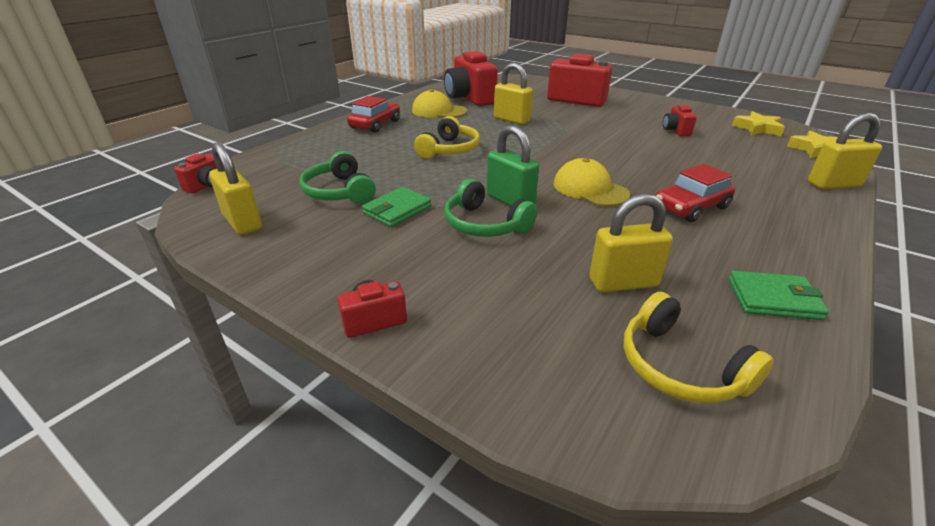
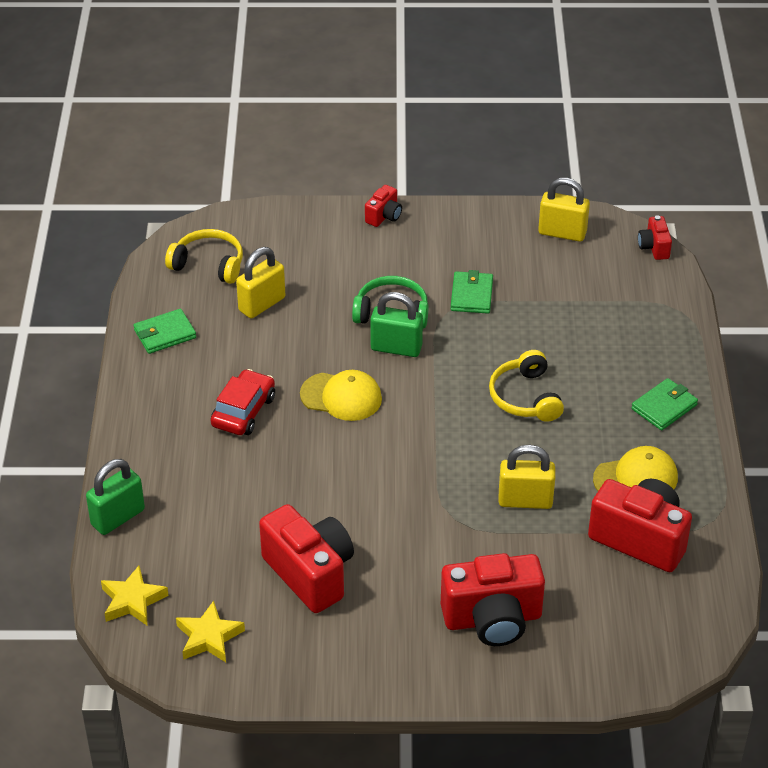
camera: 145 degrees right, 10 degrees up
green headphones [299,151,376,204] -> none
red car [347,96,400,133] -> green wallet [631,378,698,430]
red camera [663,104,697,136] -> red camera [259,504,354,613], size x2.06
yellow padlock [808,113,882,189] -> green padlock [86,459,145,535]

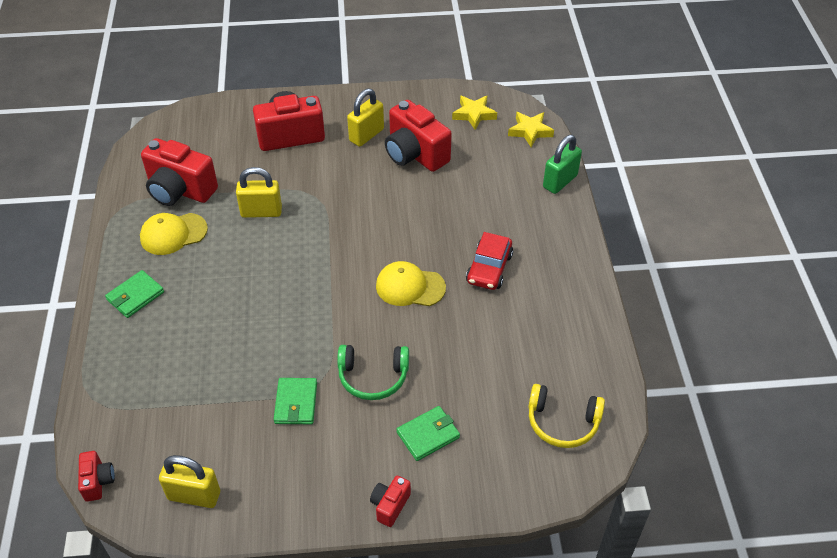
camera: 175 degrees right, 5 degrees up
green wallet [134,308,196,354] -> green wallet moved to [396,406,460,461]
yellow padlock [236,247,285,319] -> yellow padlock moved to [347,89,384,147]
green padlock [370,292,423,357] -> none
yellow headphones [489,350,564,422] -> none

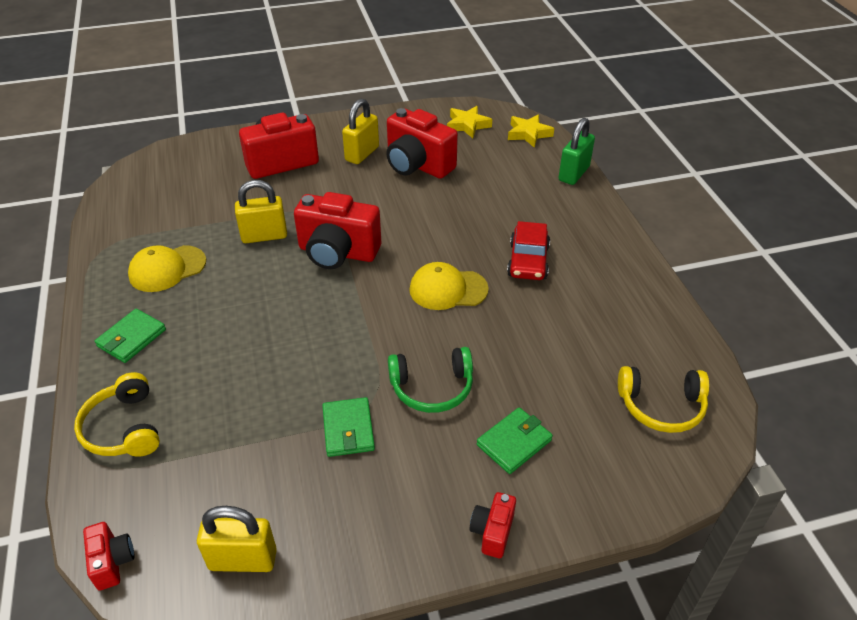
camera: 10 degrees left, 5 degrees down
red camera [141,138,218,206] -> red camera moved to [294,192,381,269]
none -> yellow headphones [74,372,160,457]

